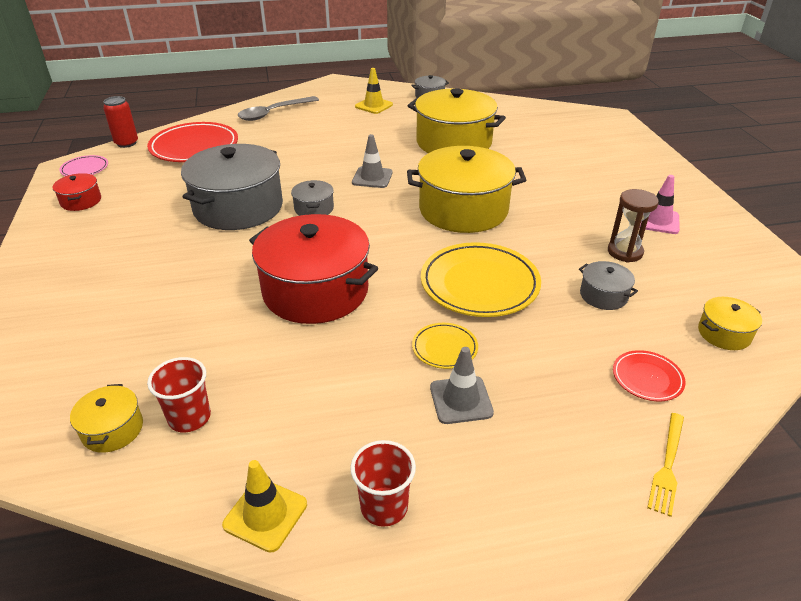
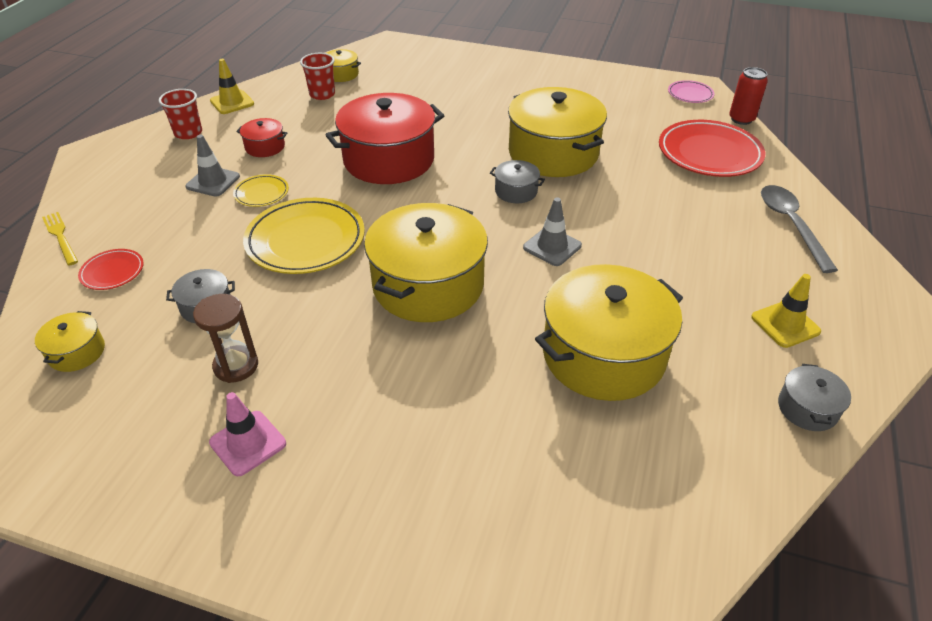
camera: 120 degrees right, 5 degrees up
red pot [53,173,101,211] -> red pot moved to [236,118,288,157]
grey pot [181,144,283,230] -> yellow pot [508,87,607,177]

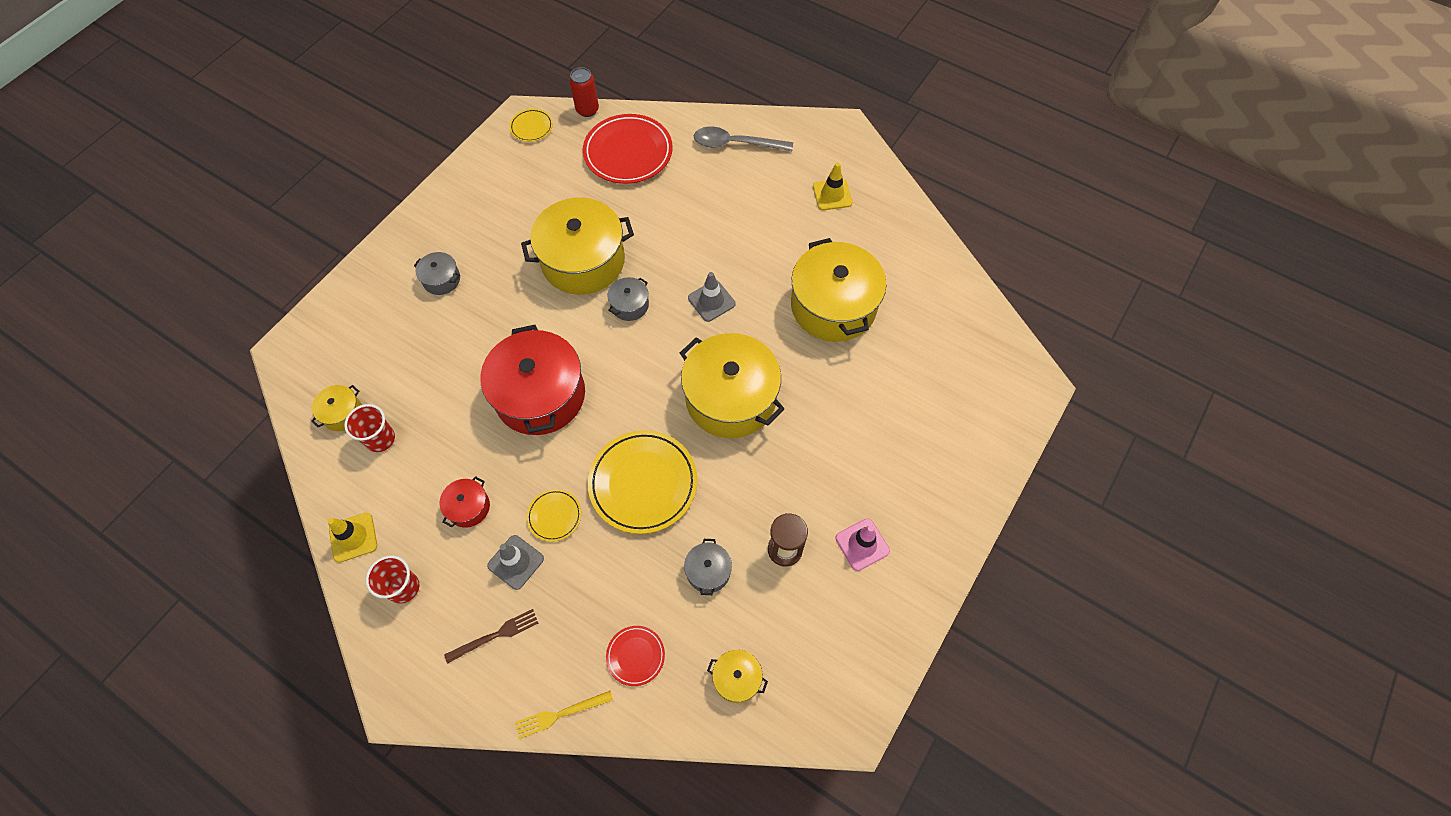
camera: 75 degrees left, 20 degrees up
pink plate [668,80,715,103] -> yellow plate [509,109,553,142]
grey pot [778,364,851,431] -> grey pot moved to [414,252,460,295]
none -> brown fork [444,609,538,664]

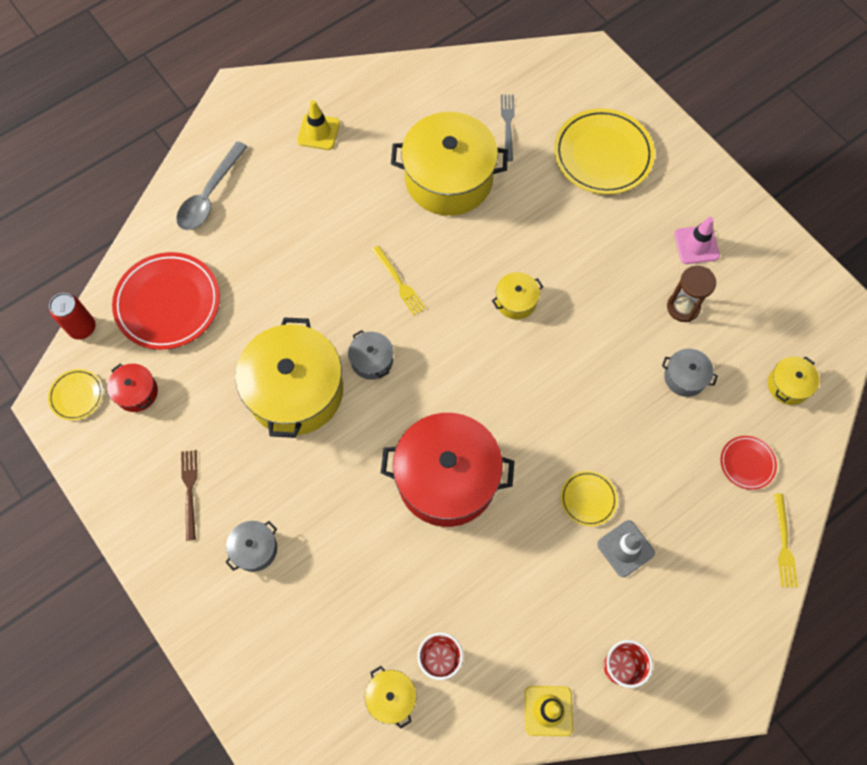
camera: 70 degrees left, 5 degrees up
red pot [440,476,490,528] -> red pot moved to [107,364,158,412]
brown fork [444,609,538,664] -> brown fork moved to [181,450,198,541]
yellow plate [588,430,698,534] -> yellow plate moved to [554,108,655,195]
yellow pot [680,333,784,438] -> yellow pot [492,272,543,319], size x0.44
grey traffic cone [688,272,735,322] -> yellow fork [372,246,426,315]
none -> grey fork [501,95,515,161]

